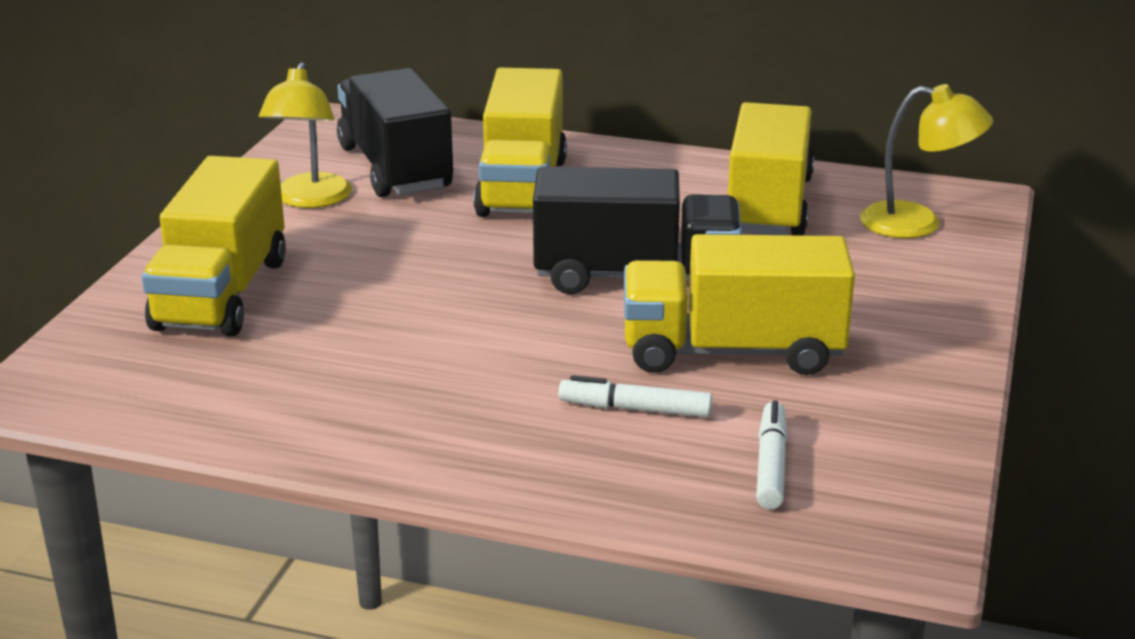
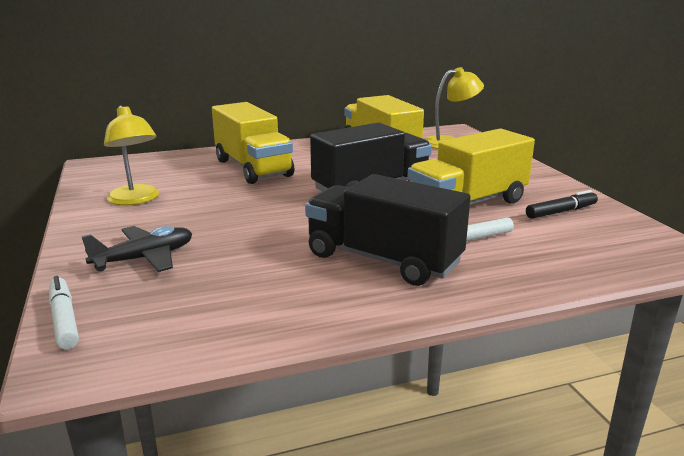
camera: 35 degrees left, 5 degrees down
yellow truck [141,156,286,336] -> black plane [82,226,192,272]
black truck [337,68,453,197] -> black truck moved to [305,174,471,286]
white marker [756,400,788,509] -> white marker moved to [49,276,79,349]
none -> black marker [526,190,598,219]

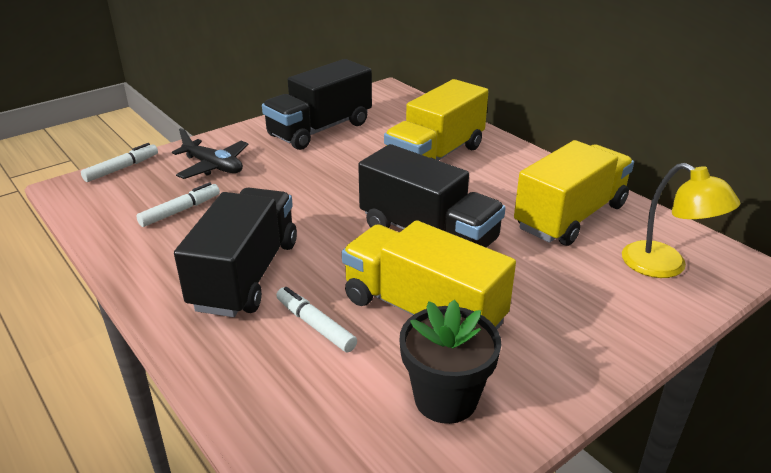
camera: 70 degrees right, 10 degrees up
yellow lamp [104,105,159,205] -> black truck [262,59,372,150]
black marker [526,190,598,219] -> black flower pot [399,300,501,424]
none -> white marker [136,182,220,227]

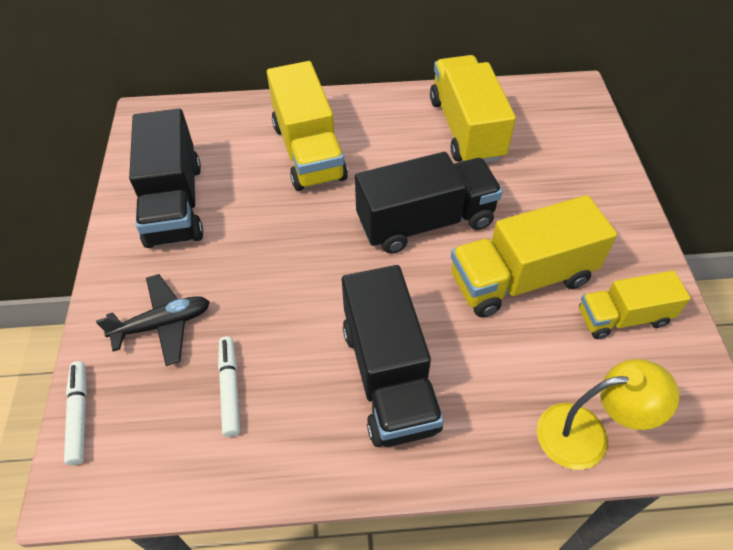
camera: 55 degrees left, 20 degrees up
black truck [174,187,297,317] -> black truck turned 150 degrees counterclockwise [342,265,444,447]
white marker [276,287,357,352] -> none
black flower pot [399,300,501,424] -> yellow truck [579,270,691,339]
yellow lamp [622,163,740,278] -> yellow lamp moved to [537,359,679,470]

